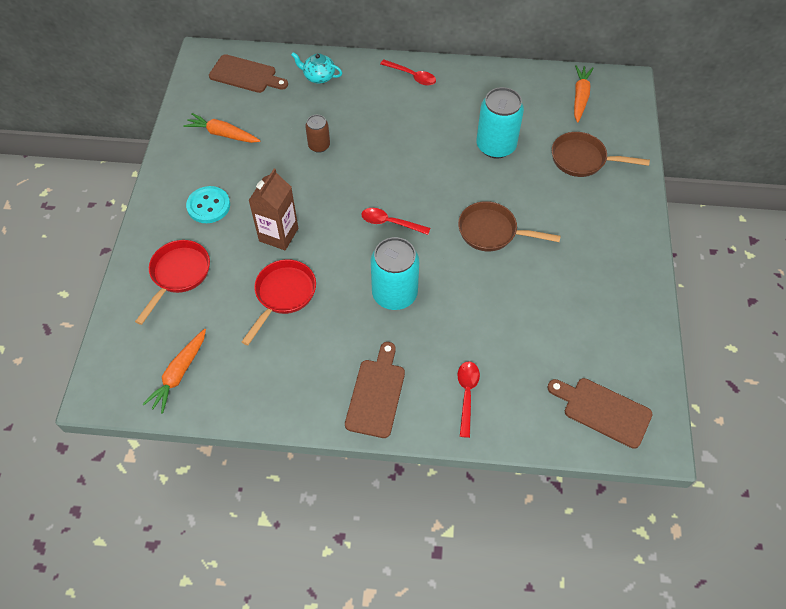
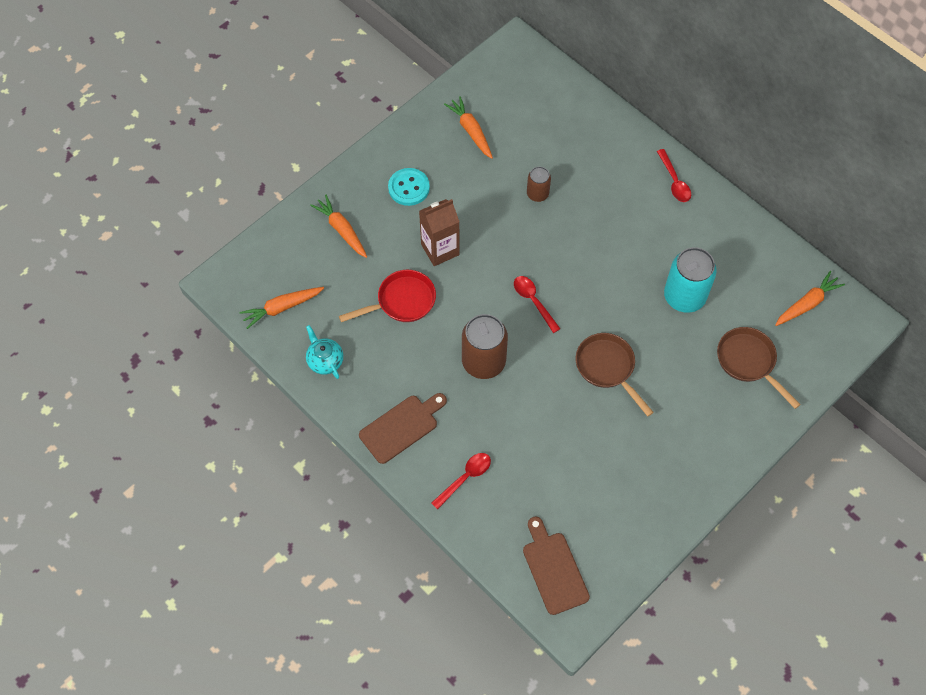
camera: 40 degrees right, 5 degrees up
red pan [135,240,210,325] -> orange carrot [310,195,367,258]
brown cutting board [209,54,288,93] -> none
turquoise teapot [291,52,342,84] -> turquoise teapot moved to [306,325,343,379]
turquoise can [371,237,419,310] -> brown can [462,314,508,379]

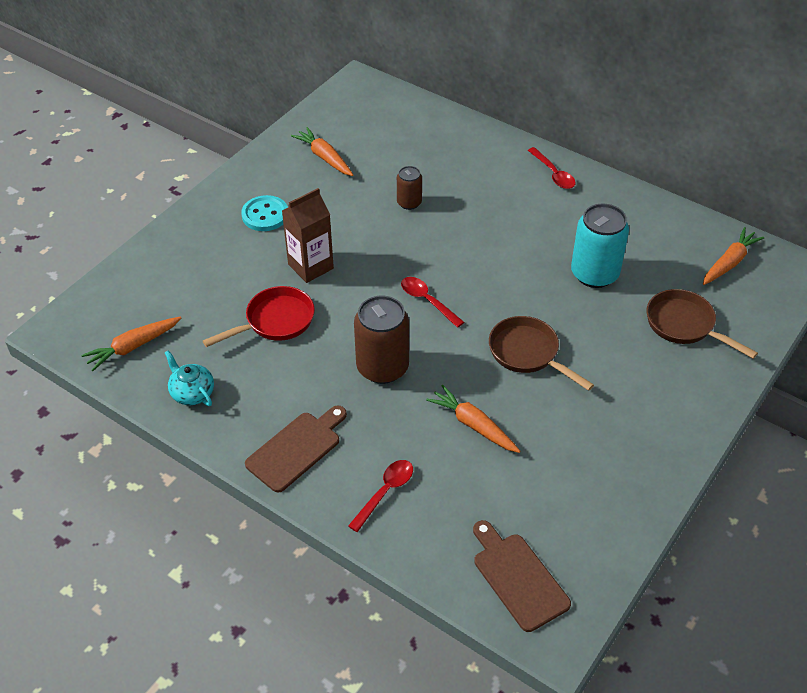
camera: 10 degrees left, 15 degrees down
orange carrot [310,195,367,258] -> orange carrot moved to [426,385,520,453]

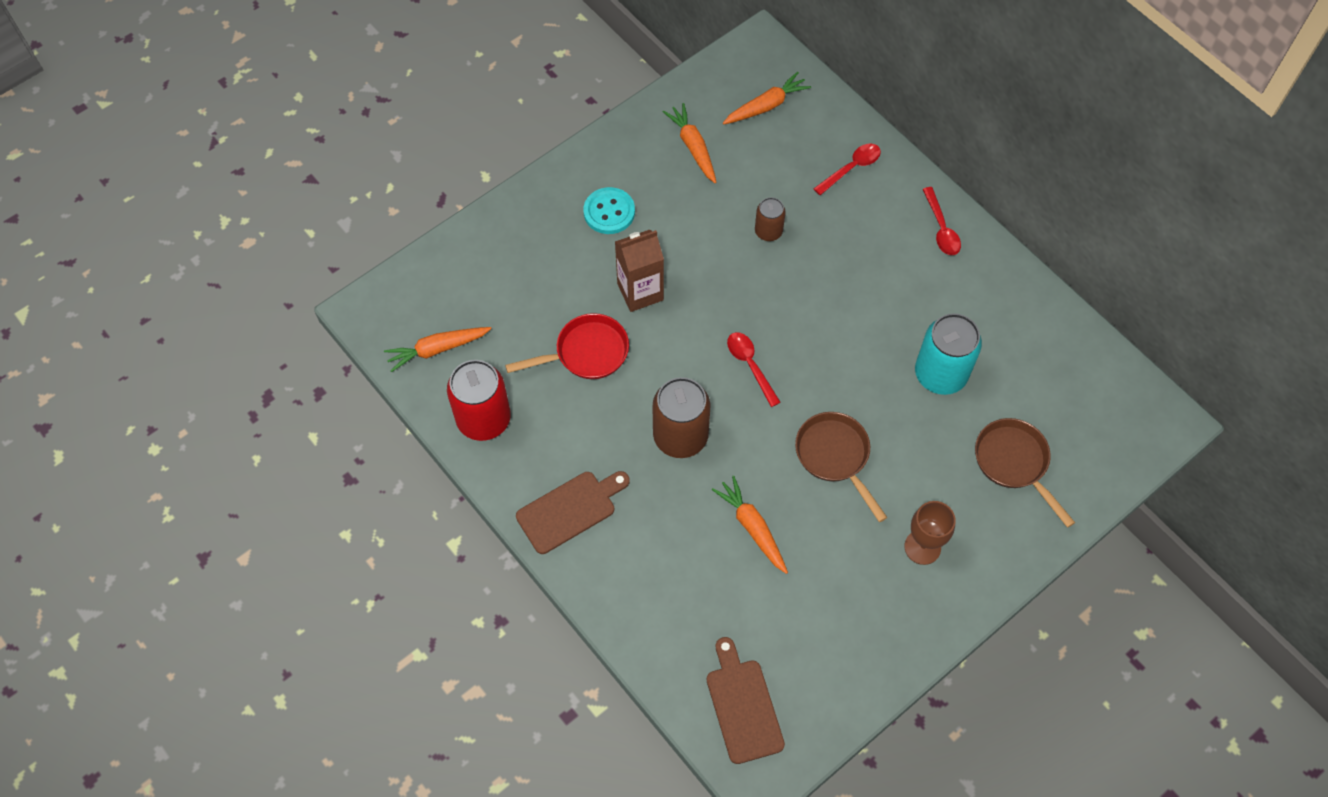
camera: 15 degrees right, 15 degrees up
turquoise teapot [165,350,214,406] -> red can [447,360,511,441]
red spoon [348,460,413,532] -> red spoon moved to [814,144,881,195]
orange carrot [703,227,764,285] -> orange carrot moved to [723,72,811,124]
none -> brown goblet [905,501,956,565]

